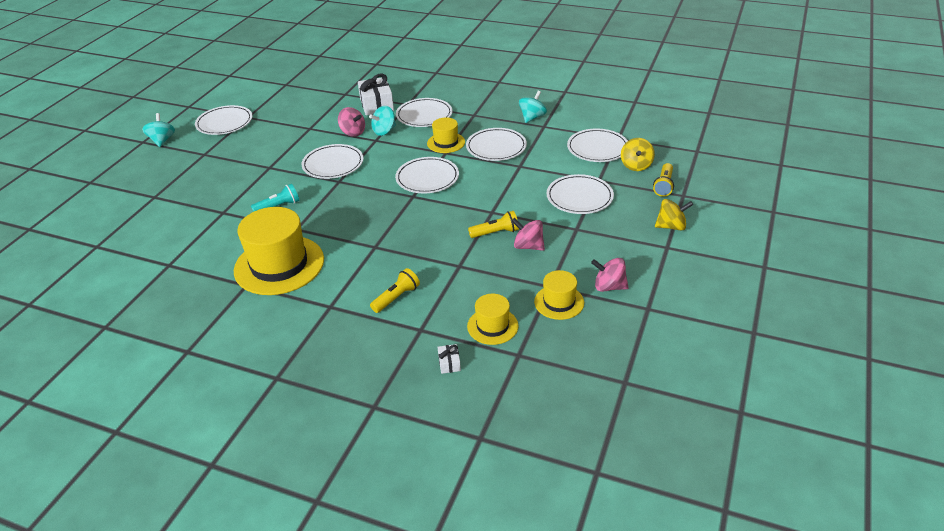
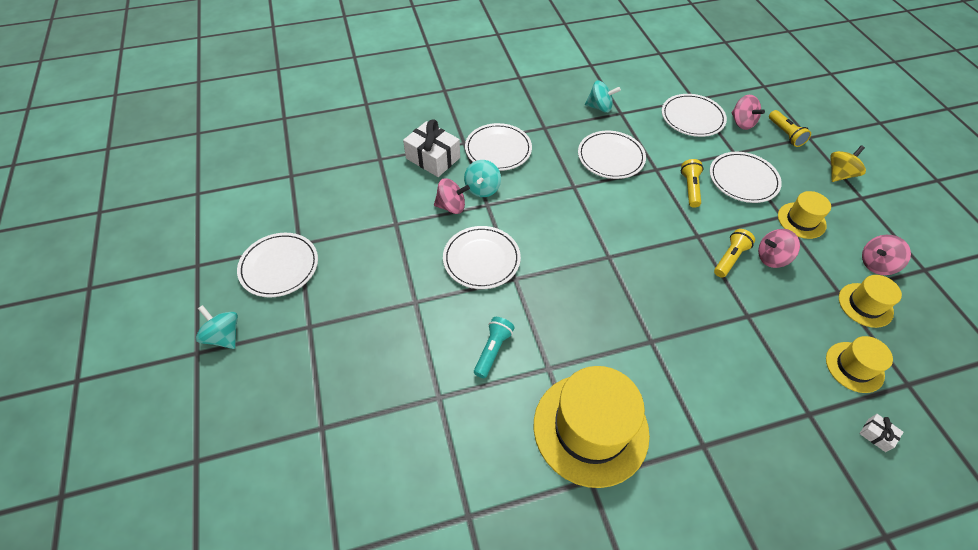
camera: 40 degrees left, 15 degrees up
yellow flashlight [370,268,420,313] -> yellow flashlight moved to [681,159,703,208]
white plate [395,157,459,193] -> none
yellow hat [427,118,465,153] -> yellow hat moved to [778,191,831,239]
turquoise spinning top [519,91,547,123] -> turquoise spinning top turned 105 degrees clockwise [585,80,621,113]
yellow spinning top [621,138,655,171] -> pink spinning top [731,95,765,130]

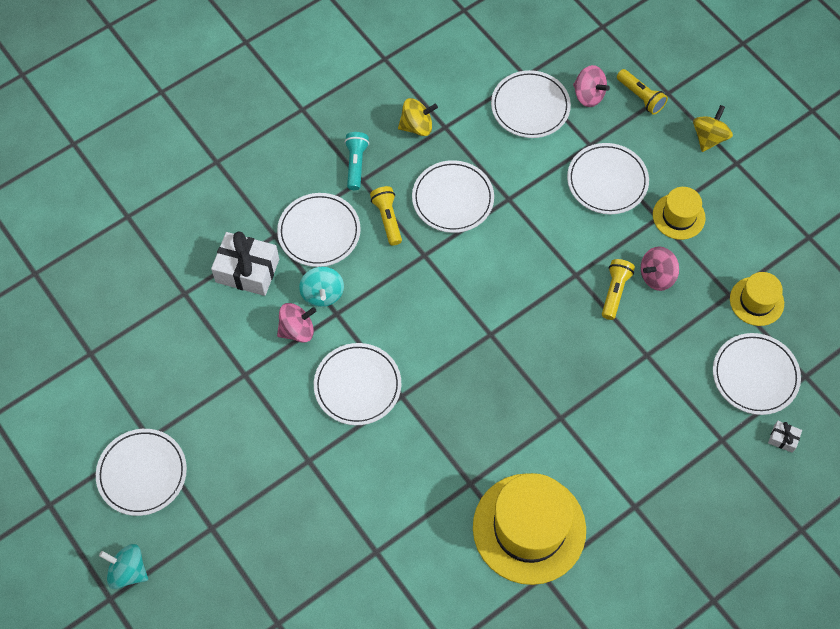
camera: 20 degrees left, 10 degrees up
turquoise flashlight [474,317,515,378] -> turquoise flashlight moved to [344,132,369,190]
turquoise spinning top [585,80,621,113] -> yellow spinning top [398,98,438,136]
yellow flashlight [681,159,703,208] -> yellow flashlight moved to [370,186,402,246]
yellow hat [826,336,893,393] -> white plate [713,333,801,415]
pink spinning top [862,235,911,275] -> none

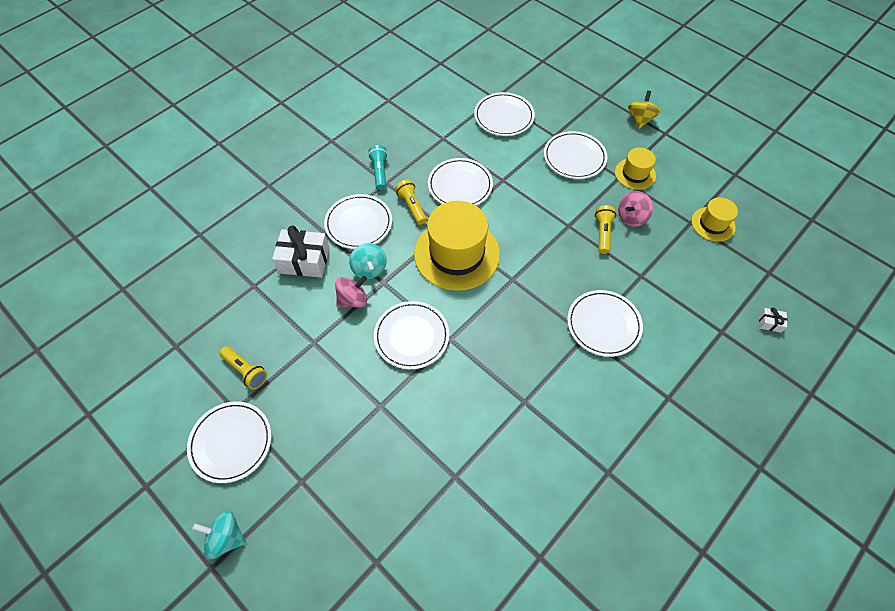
camera: 10 degrees left, 5 degrees down
yellow spinning top [398,98,438,136] -> none
yellow hat [473,473,586,585] -> yellow hat moved to [414,201,500,291]
pink spinning top [573,65,610,107] -> none
yellow flashlight [617,69,668,115] -> yellow flashlight moved to [219,346,267,390]
white plate [713,333,801,415] -> white plate moved to [567,290,643,357]

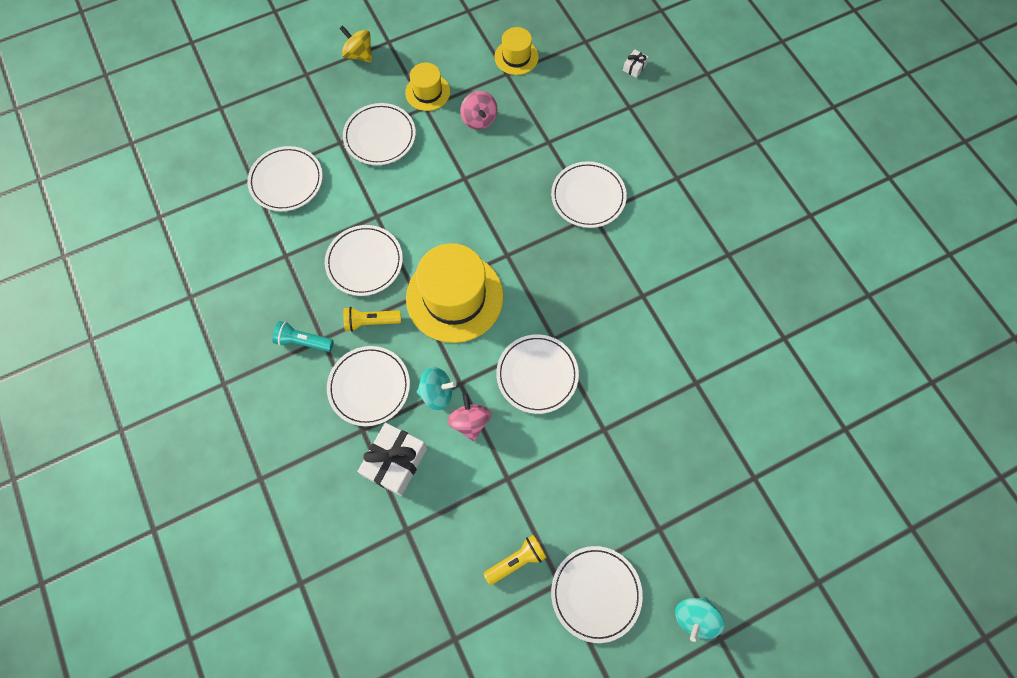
camera: 70 degrees left, 10 degrees up
yellow flashlight [595,205,616,254] -> none

